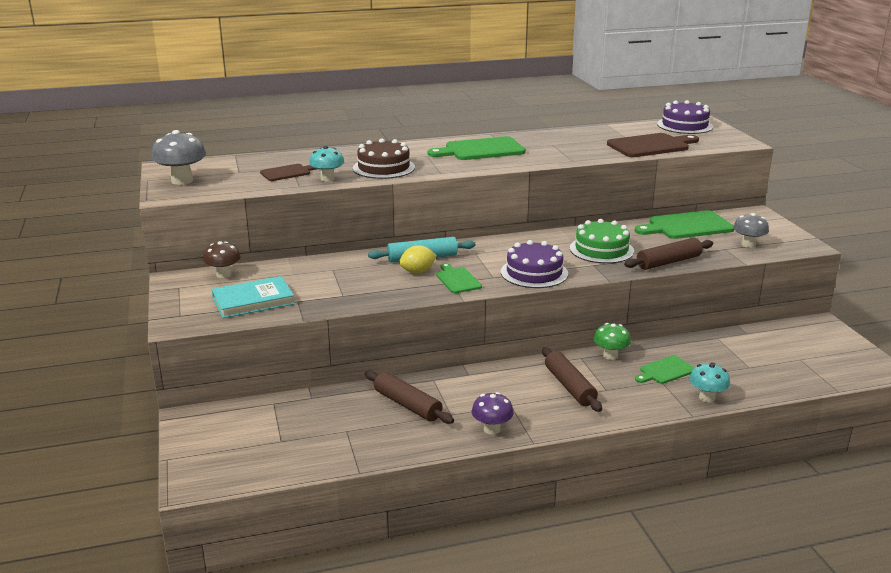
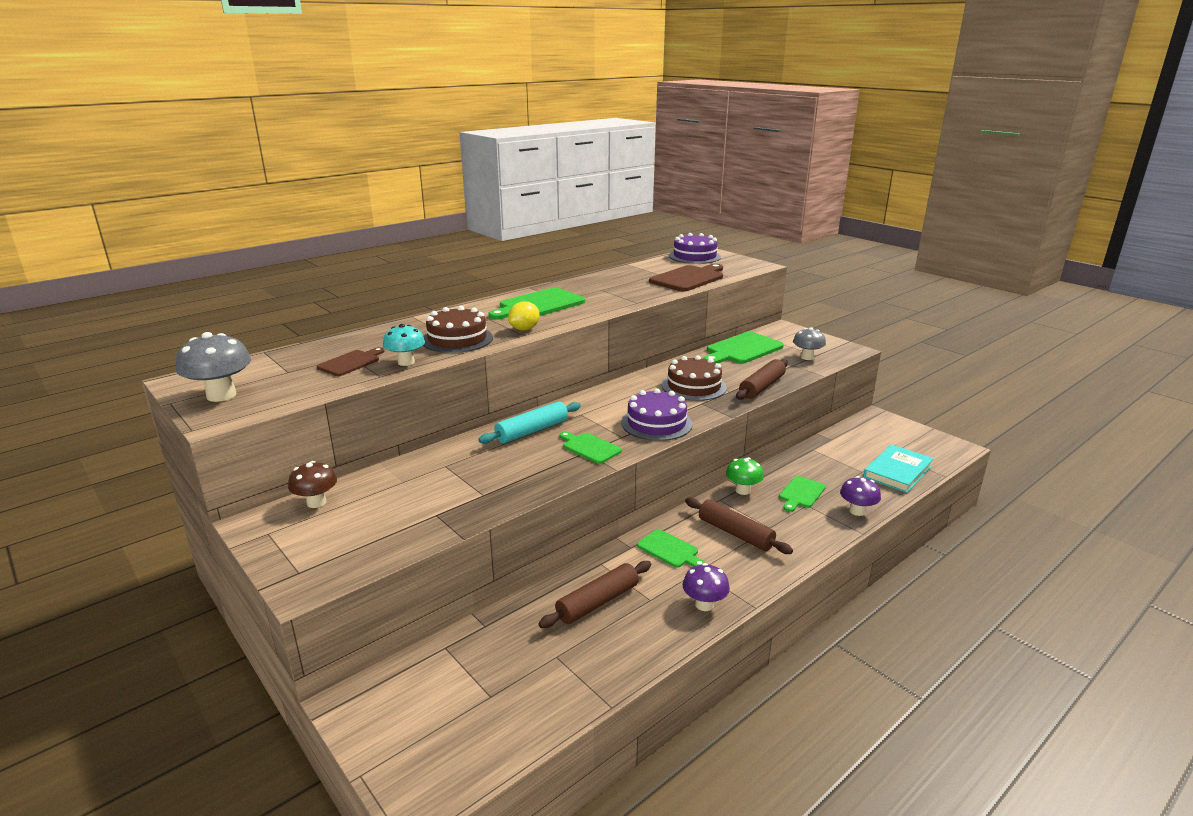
camera: 25 degrees left, 0 degrees up
turquoise book [212,276,295,318] -> turquoise book moved to [863,444,934,493]
brown rolling pin [365,370,454,424] -> brown rolling pin turned 60 degrees counterclockwise [538,561,651,628]
yellow lemon [399,245,437,274] -> yellow lemon moved to [508,301,540,331]
green cake [570,219,634,264] -> brown cake [662,355,727,401]
turquoise mushroom [689,362,730,402] -> purple mushroom [840,476,881,516]
none -> green cutting board [637,529,706,568]

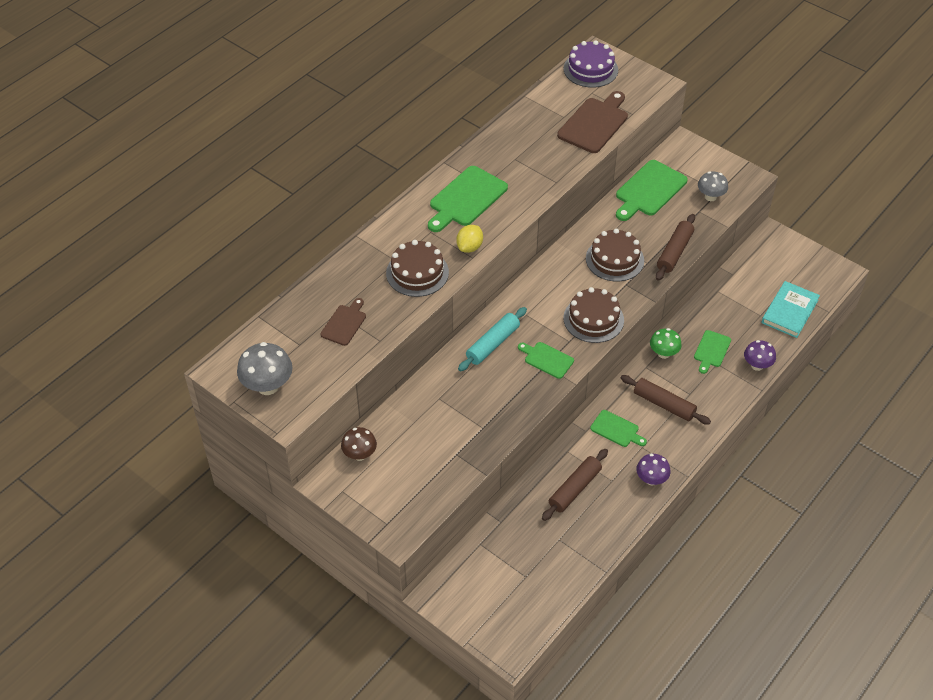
camera: 10 degrees left, 25 degrees up
turquoise mushroom [383,324,425,366] -> none
purple cake [621,388,693,441] -> brown cake [563,287,624,343]

